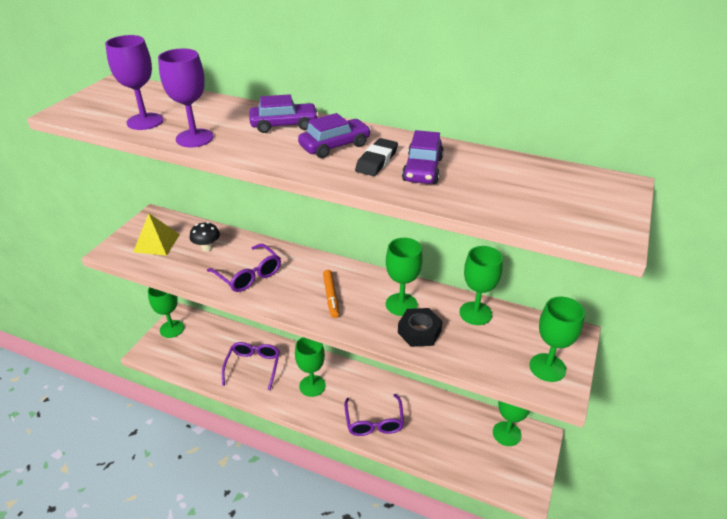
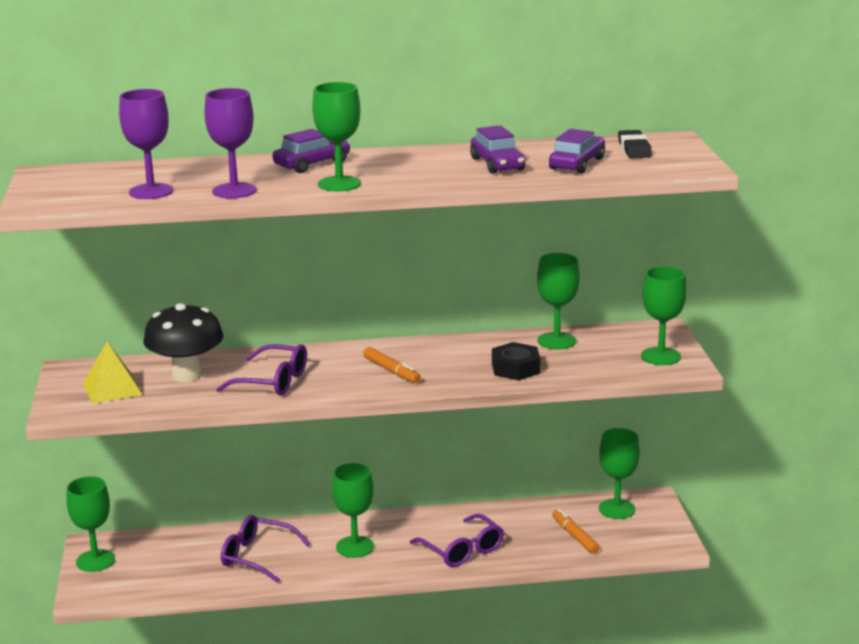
camera: 30 degrees left, 15 degrees down
black mushroom [190,222,220,252] -> black mushroom [144,303,223,382], size x1.91
purple glasses [222,342,280,390] -> purple glasses turned 45 degrees counterclockwise [221,515,310,583]
purple car [298,113,371,158] -> purple car moved to [549,129,605,174]
black eraser [355,138,398,176] -> black eraser moved to [618,130,652,158]
green goblet [386,238,423,316] -> green goblet moved to [312,82,361,191]
none -> orange marker [552,509,600,554]

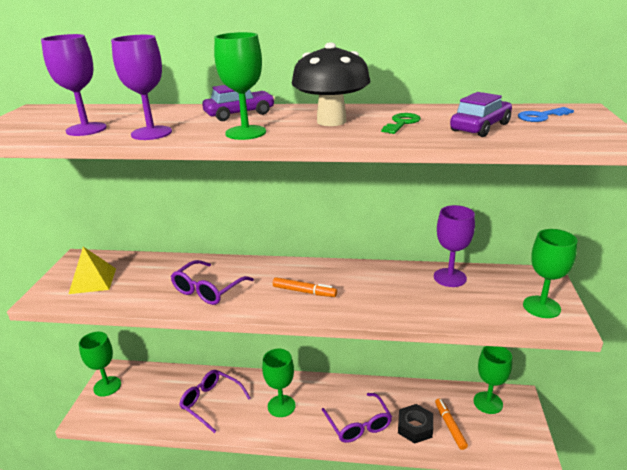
camera: 15 degrees right, 5 degrees up
black mushroom [144,303,223,382] -> black mushroom moved to [291,42,370,126]
purple glasses [216,344,307,395] -> purple glasses turned 90 degrees clockwise [171,260,254,305]
orange marker [363,347,421,383] -> orange marker turned 45 degrees counterclockwise [273,277,337,297]
purple car [470,125,525,174] -> green key [381,113,421,134]
black nut [492,342,540,380] -> black nut moved to [398,404,433,443]
green goblet [537,253,580,350] -> purple goblet [434,205,475,287]
black eraser [618,130,652,158] -> blue key [518,107,574,122]

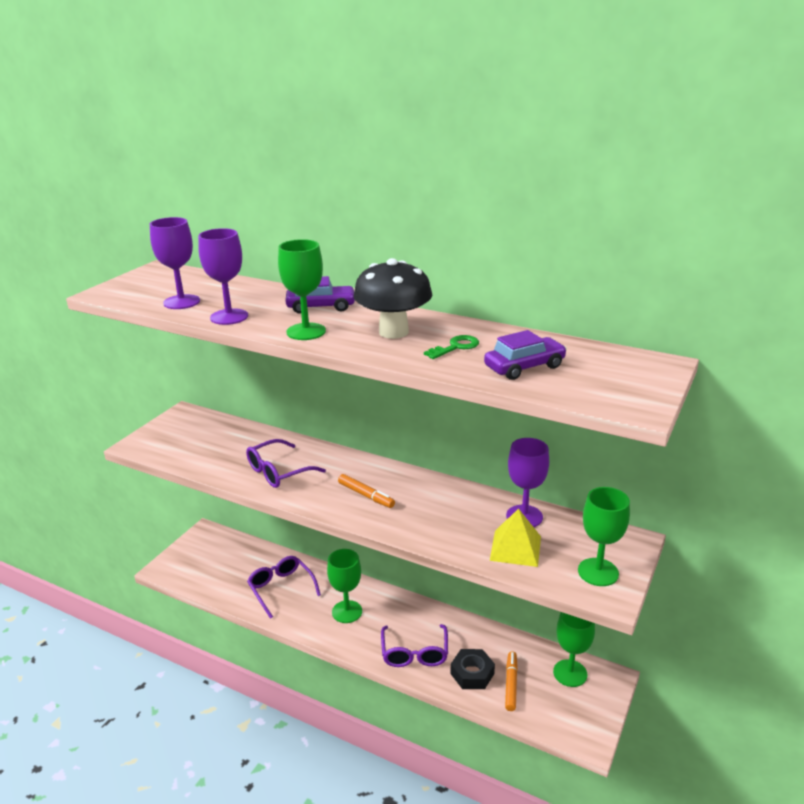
camera: 20 degrees right, 0 degrees up
yellow pyramid [69,247,116,294] -> yellow pyramid moved to [490,508,541,567]
green goblet [79,332,121,397] -> none
blue key [518,107,574,122] -> none

